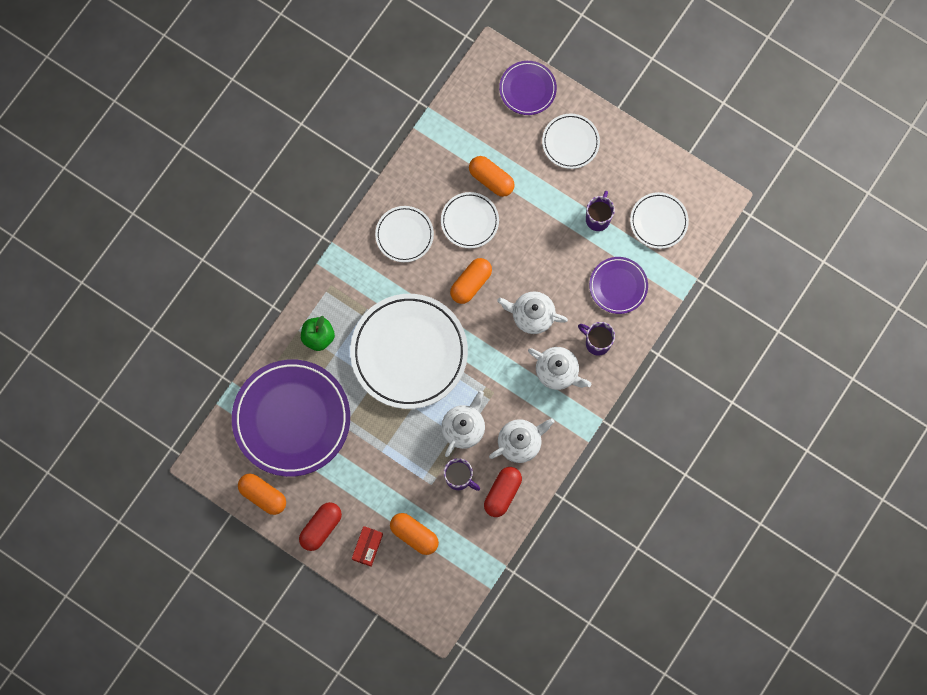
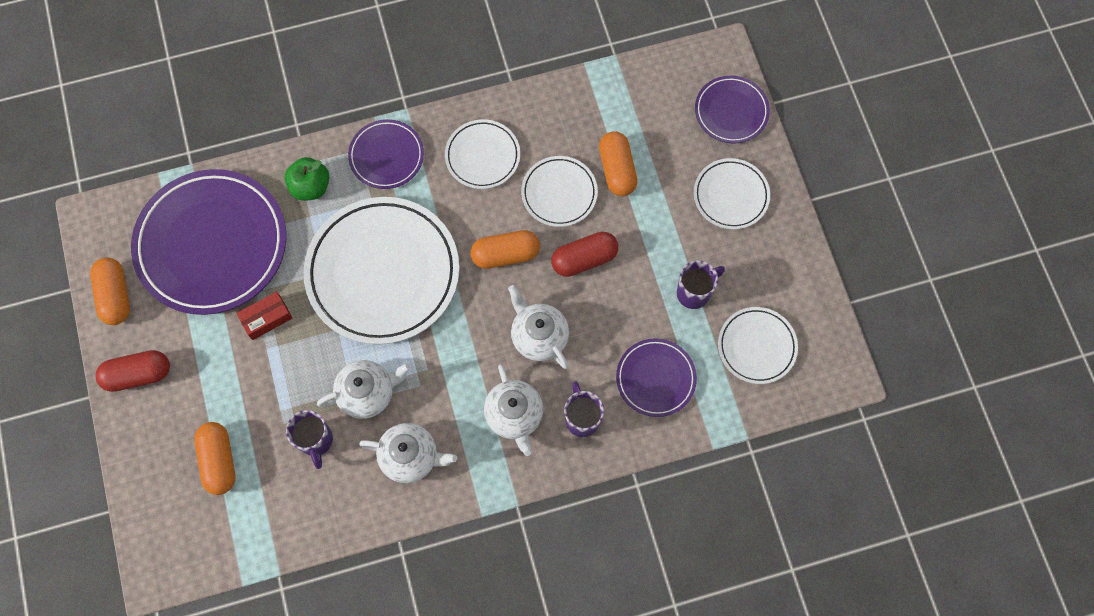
camera: 40 degrees right, 5 degrees down
red box [352,526,383,567] -> red box moved to [236,291,292,340]
red capsule [484,467,522,517] -> red capsule moved to [551,232,618,277]
none -> purple plate [348,119,424,189]

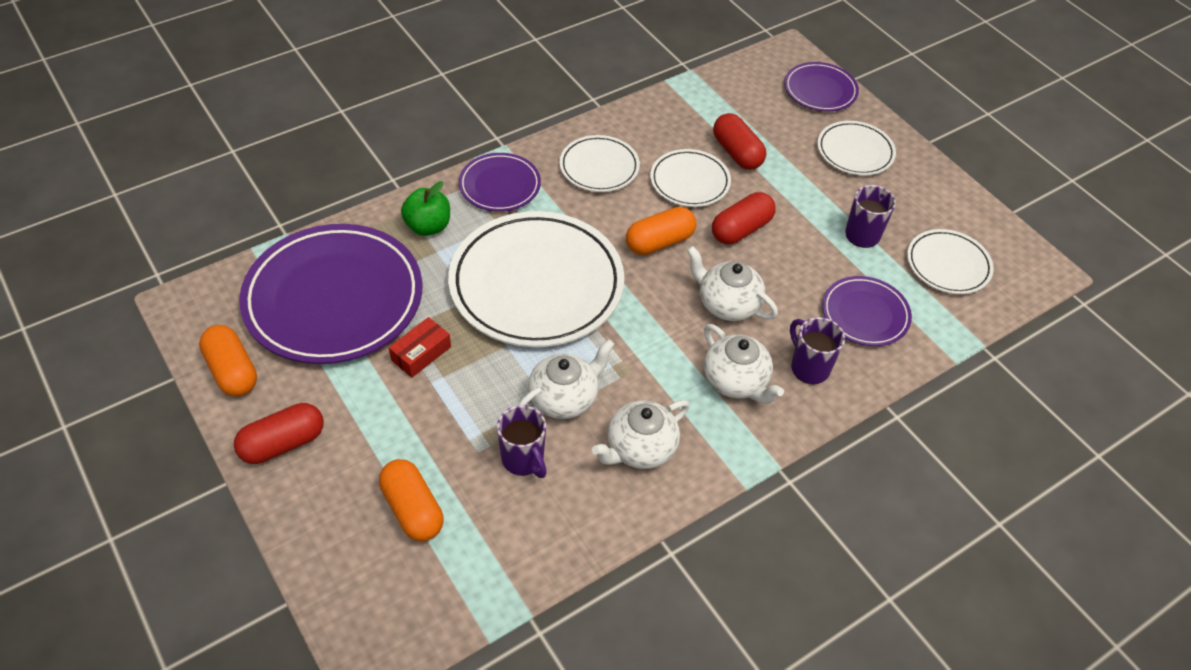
camera: 20 degrees left, 20 degrees down
white teapot [359,423,457,483] -> white teapot turned 150 degrees clockwise [592,400,690,469]
orange capsule [599,131,637,196] -> red capsule [713,113,766,170]

